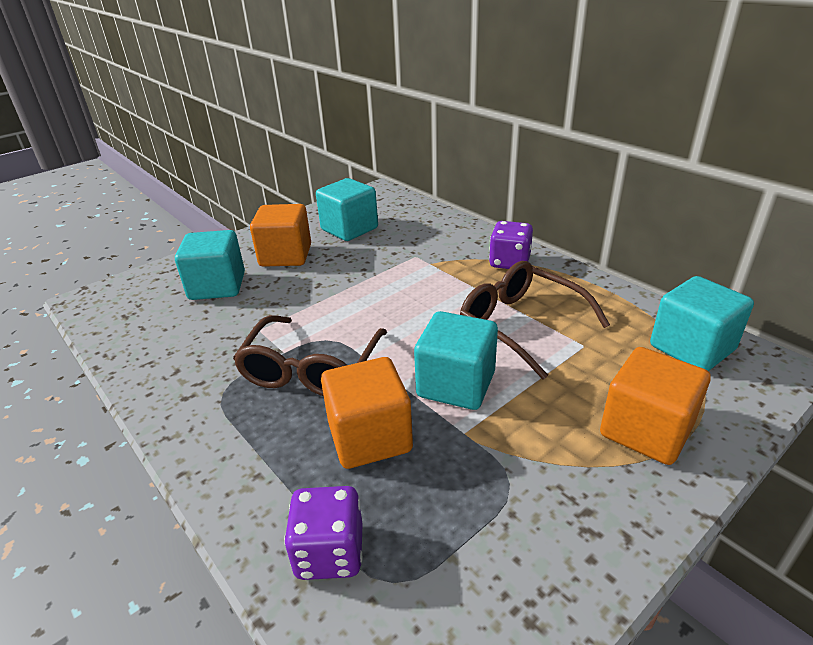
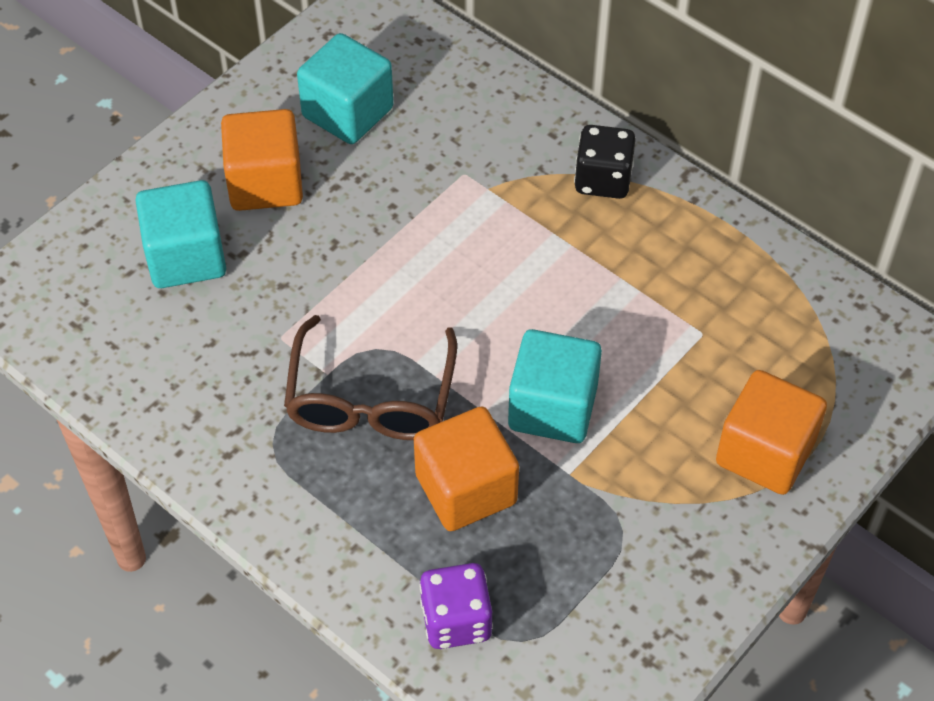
camera: 10 degrees left, 20 degrees up
brown glasses [460,261,610,380] -> none
purple dice [489,221,533,269] -> black dice [574,125,636,199]
turquoise cube [650,276,754,371] -> none

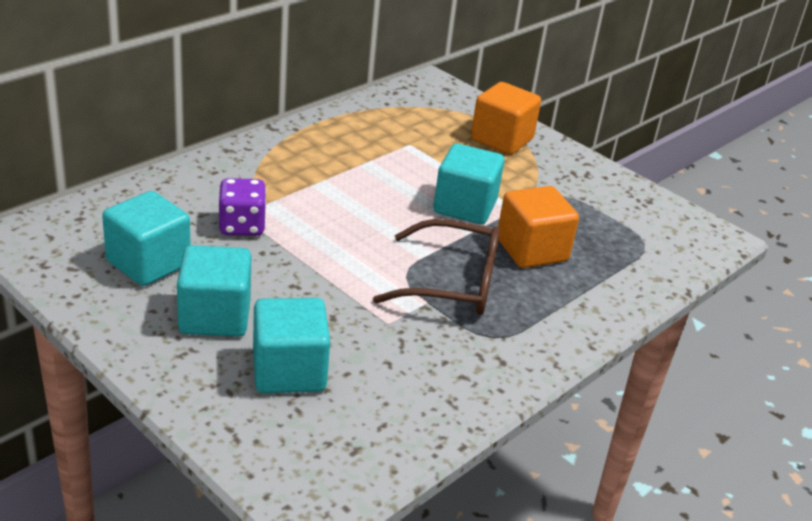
camera: 90 degrees left, 20 degrees down
orange cube [221,109,303,211] -> turquoise cube [177,245,251,337]
purple dice [419,563,493,649] -> purple dice moved to [219,178,266,236]
black dice [574,125,636,199] -> none

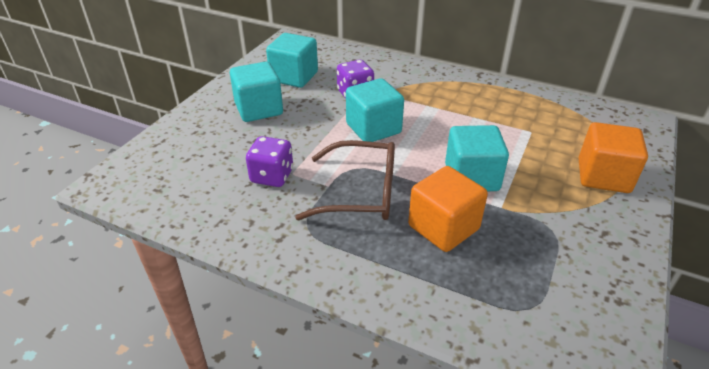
camera: 75 degrees right, 5 degrees up
turquoise cube [253,298,330,393] -> turquoise cube moved to [346,78,404,142]
brown glasses [373,219,500,315] -> brown glasses turned 75 degrees counterclockwise [295,140,395,220]
none -> purple dice [246,136,293,187]

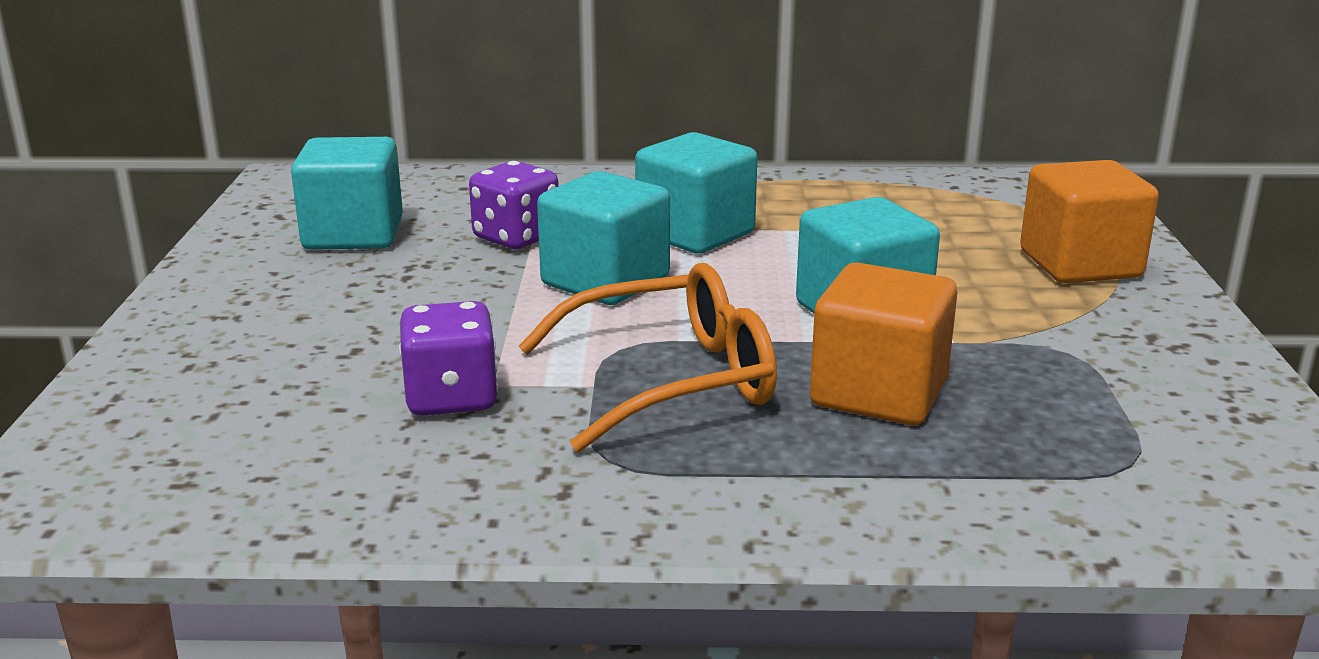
camera: 25 degrees left, 15 degrees down
turquoise cube [230,61,283,122] -> turquoise cube moved to [635,132,757,254]
brown glasses [295,140,395,220] -> orange glasses [518,263,777,452]

